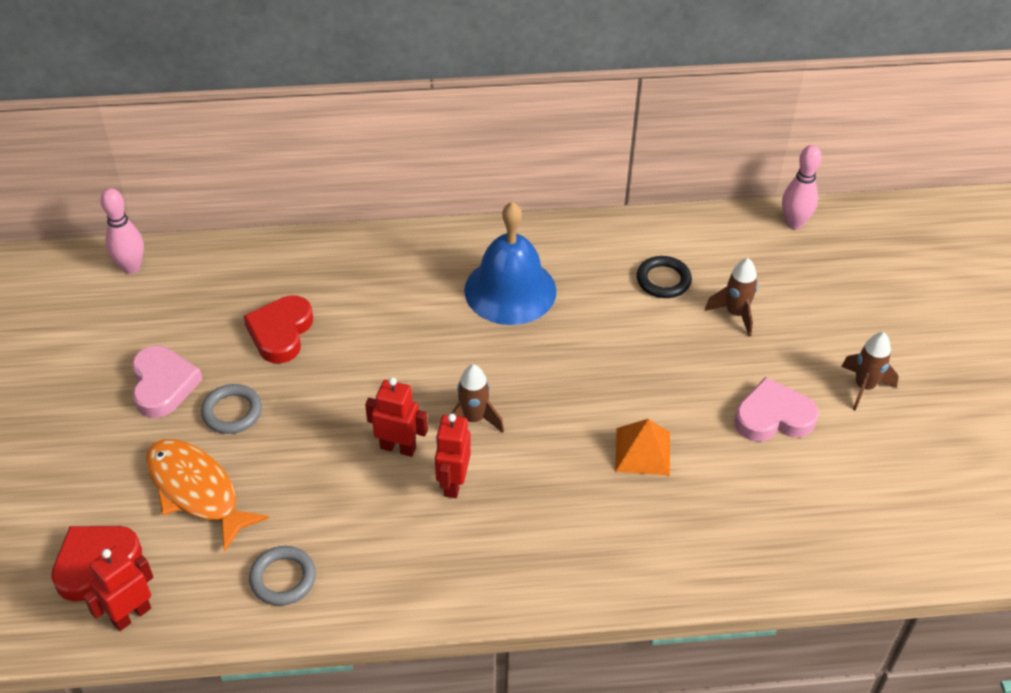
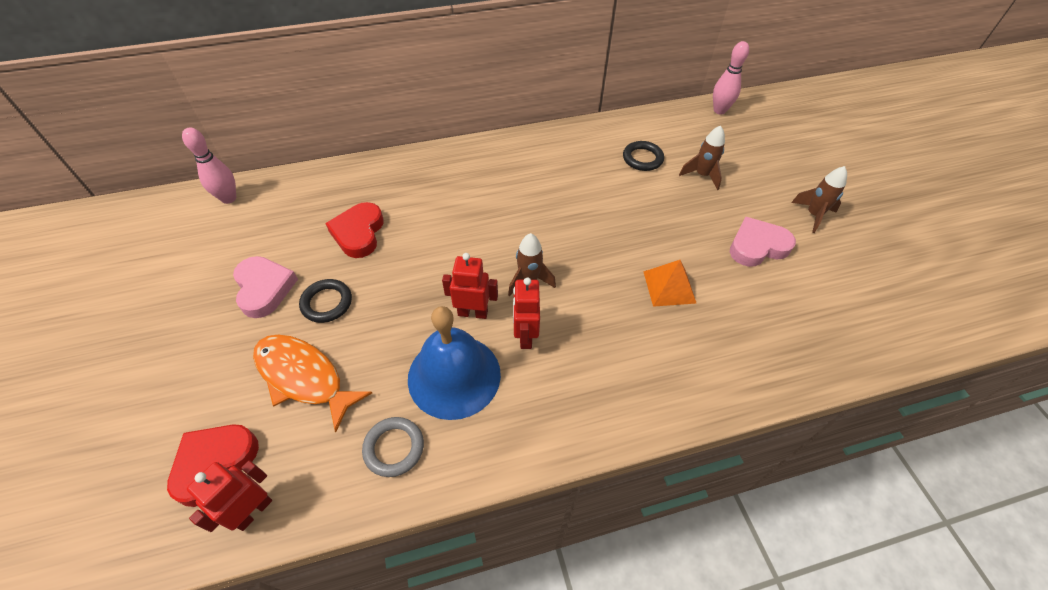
camera: 10 degrees left, 5 degrees up
grey ring [201,384,262,434] -> black ring [299,279,352,323]
blue bell [464,202,557,325] -> blue bell moved to [408,306,501,420]

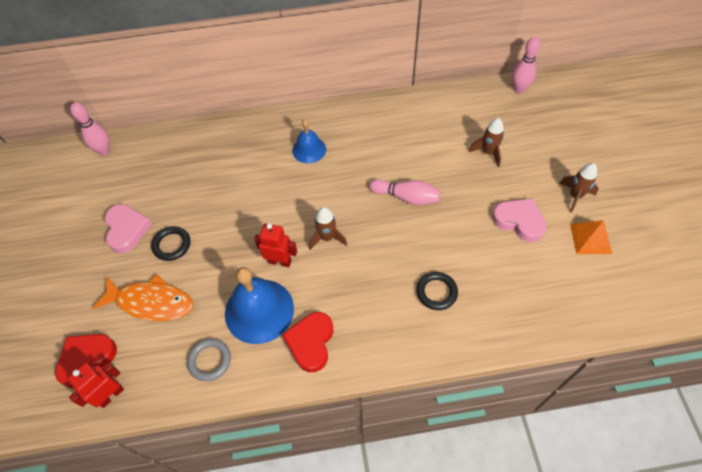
camera: 10 degrees right, 5 degrees up
orange fish [253,335,372,432] -> orange fish turned 150 degrees clockwise [92,274,193,321]
red heart [325,202,383,258] -> red heart moved to [282,312,333,372]
red robot [513,277,540,349] -> none
black ring [623,141,664,171] -> black ring moved to [416,272,458,310]
orange pyramid [643,260,696,307] -> orange pyramid moved to [570,220,612,254]
pink heart [730,216,796,267] -> pink heart turned 45 degrees clockwise [492,198,547,242]
none -> blue bell [292,119,326,163]
none -> pink bowling pin [370,180,441,205]

